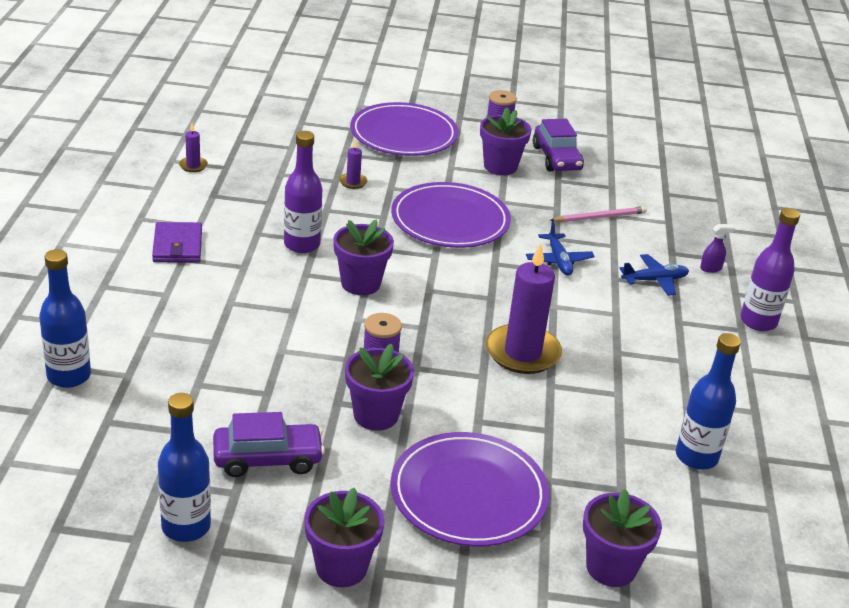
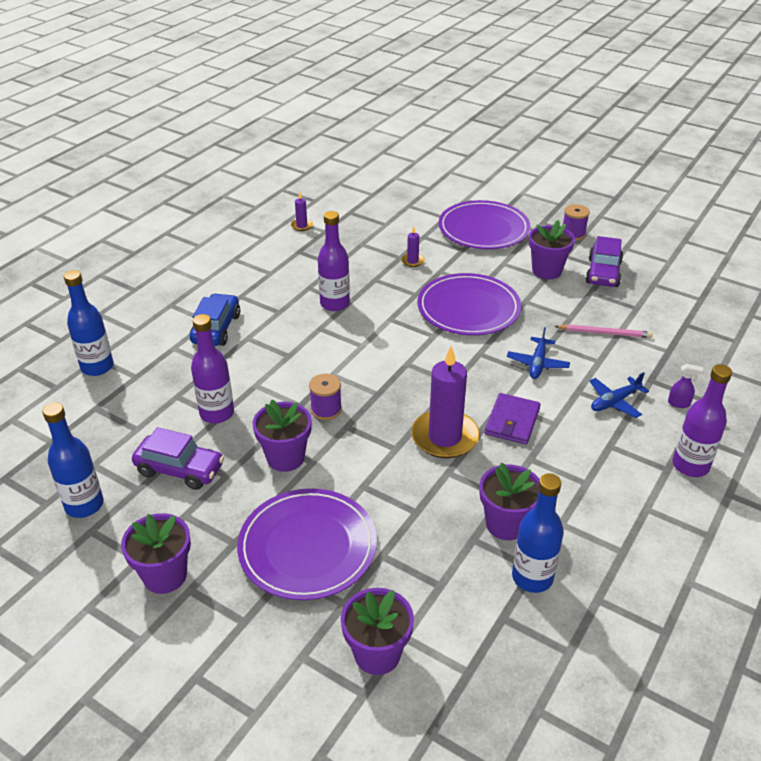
camera: 30 degrees right, 5 degrees up
purple wallet [152,222,202,263] -> purple wallet moved to [485,393,541,445]
purple flower pot [333,219,394,295] -> purple flower pot moved to [479,462,539,540]
blue plane [619,254,689,296] -> blue plane turned 135 degrees clockwise [590,372,649,418]
none -> blue car [190,293,240,346]
none -> purple bottle [191,314,234,423]

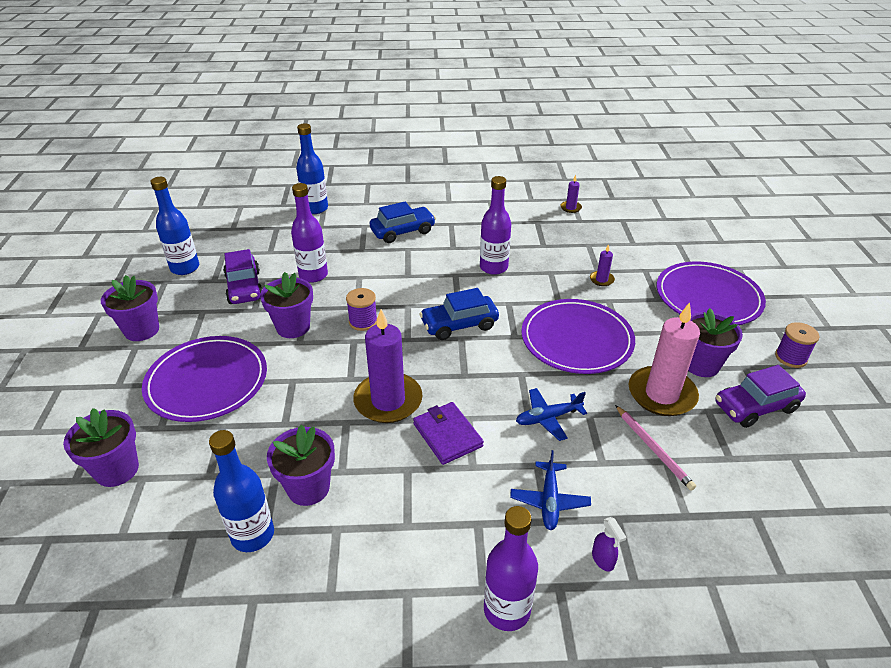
camera: 55 degrees right, 0 degrees up
purple wallet [485,393,541,445] -> purple wallet turned 75 degrees clockwise [413,402,484,465]
blue plane [590,372,649,418] -> blue plane turned 105 degrees counterclockwise [510,450,591,530]
none -> blue car [419,288,499,340]
none -> pink candle [629,302,700,416]

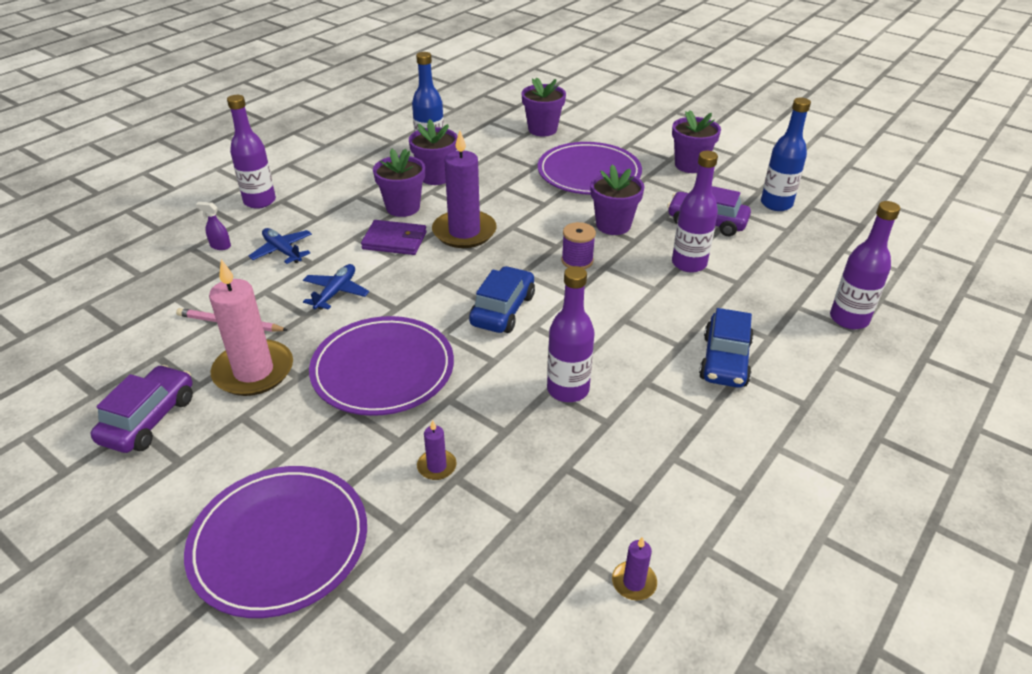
camera: 130 degrees right, 0 degrees up
blue bottle [296,123,328,214] -> purple bottle [830,201,900,329]
purple flower pot [688,308,743,377] -> purple flower pot moved to [373,149,425,217]
purple spool [775,322,819,368] -> none

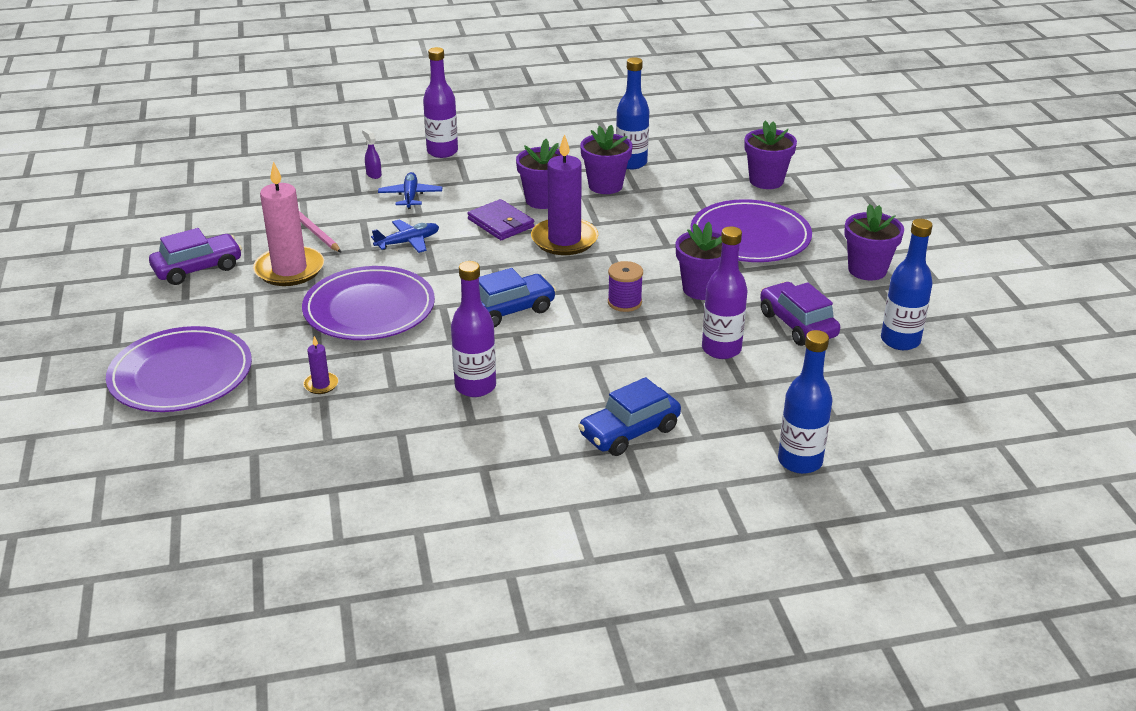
camera: 40 degrees right, 5 degrees down
purple candle [612,537,657,600] -> none
purple bottle [830,201,900,329] -> blue bottle [778,330,832,474]

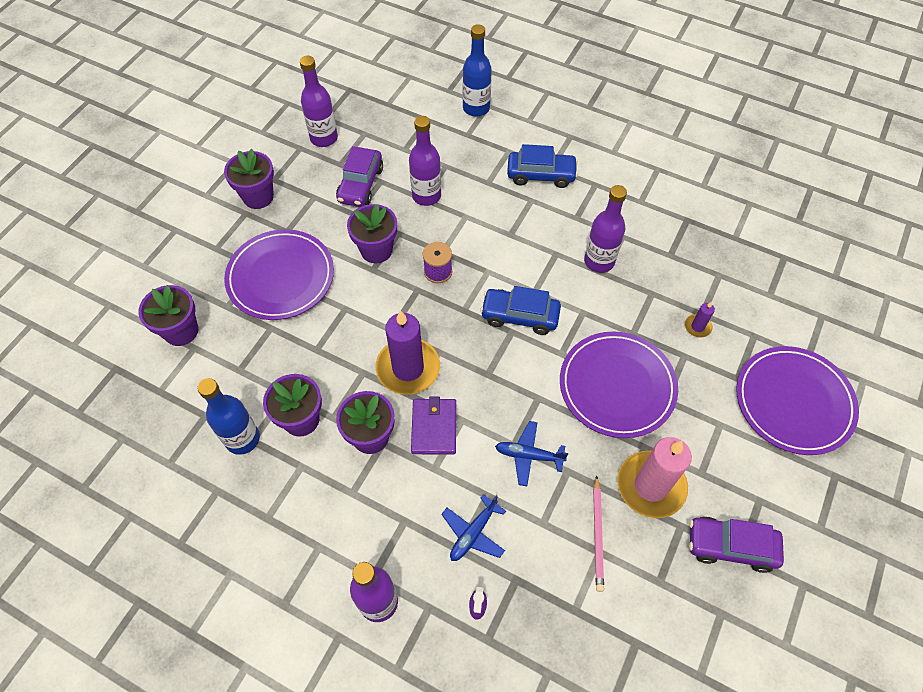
camera: 140 degrees left, 25 degrees up
blue bottle [881,219,933,350] -> purple bottle [300,56,338,147]

